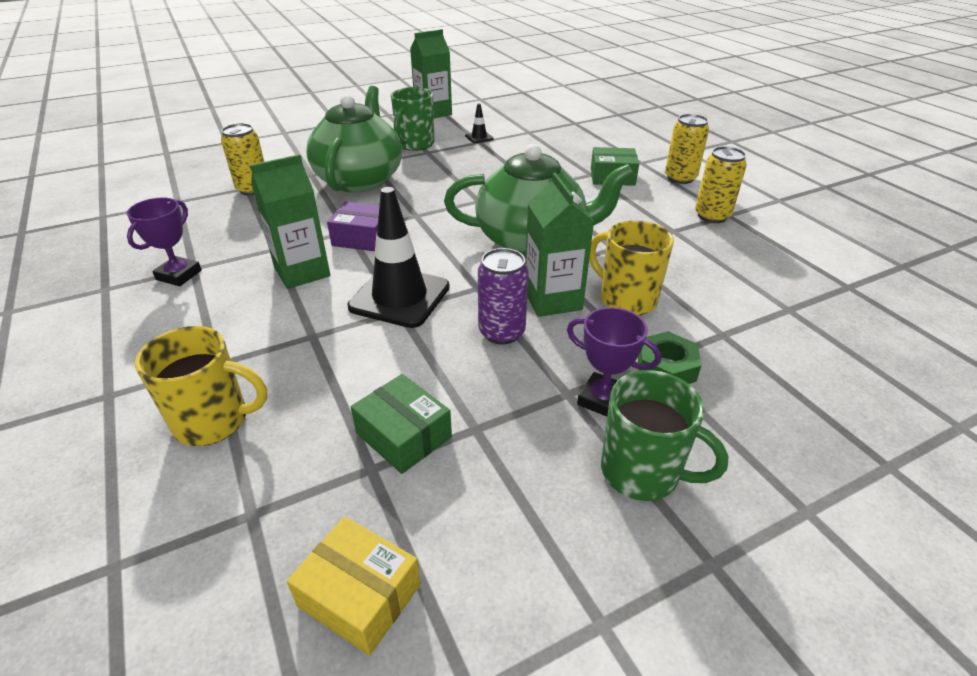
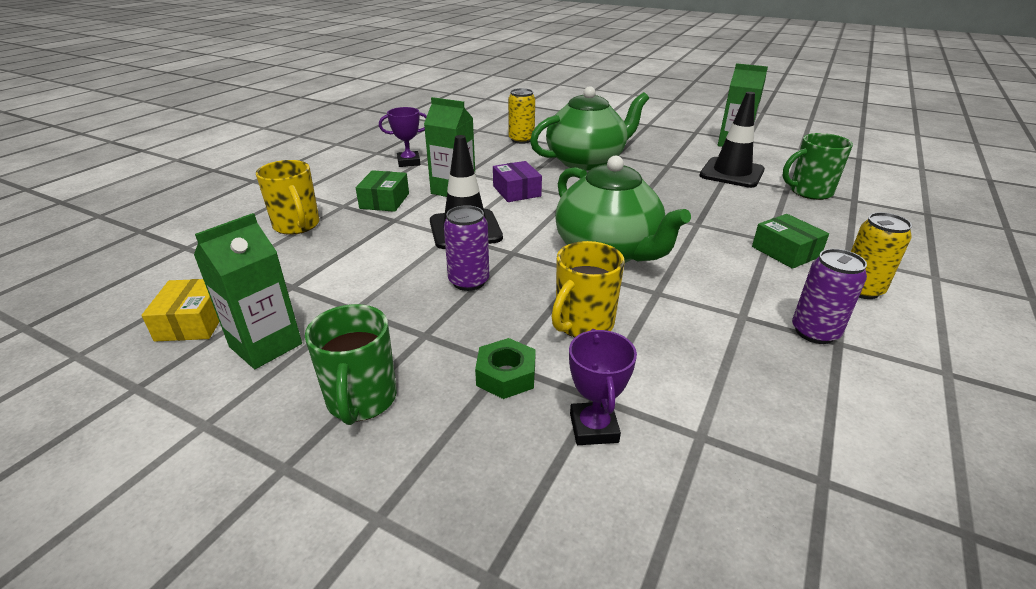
camera: 55 degrees right, 5 degrees down
green box [351,374,452,474] -> green box moved to [356,170,409,212]
green mug [391,87,435,151] -> green mug moved to [783,133,853,200]
black traffic cone [465,103,494,143] -> black traffic cone [700,92,765,188], size x2.30
green carton [525,172,594,317] -> green carton moved to [194,213,302,369]
purple trophy [567,307,661,416] -> purple trophy moved to [569,329,637,445]
yellow mug [589,220,674,315] -> yellow mug turned 150 degrees counterclockwise [552,241,625,337]
yellow can [695,146,747,223] -> purple can [792,249,867,344]

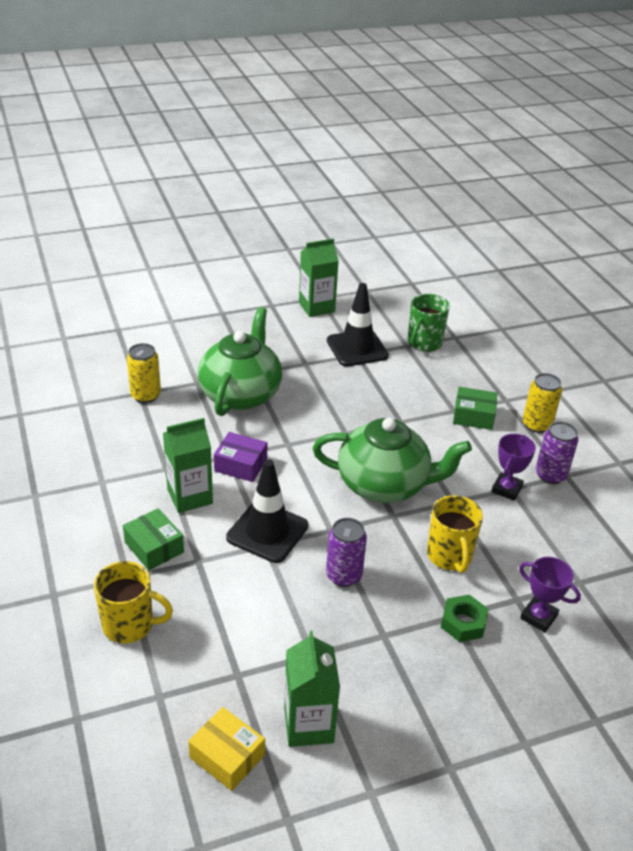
camera: 50 degrees left, 5 degrees up
green mug [305,304,397,425] -> none
purple trophy [379,107,427,167] -> purple trophy moved to [492,434,536,501]

